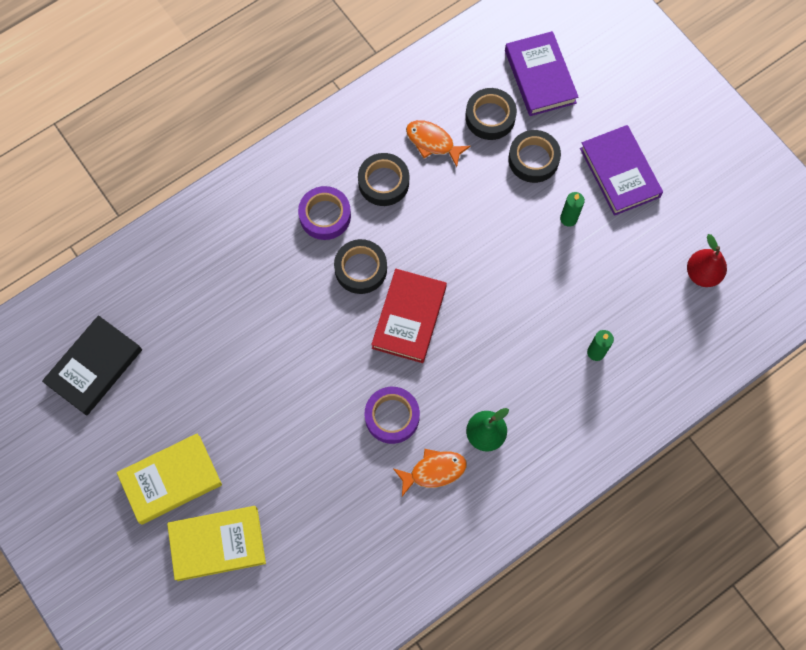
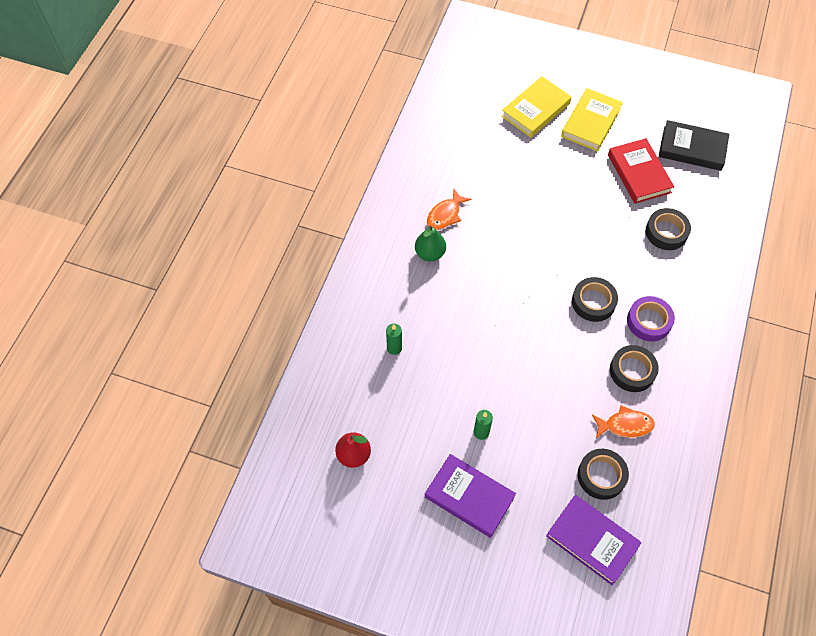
camera: 145 degrees right, 10 degrees down
black book [42,315,142,416] -> black book turned 75 degrees counterclockwise [659,120,729,171]
purple tape [365,387,420,444] -> none
red book [371,269,447,363] -> red book moved to [608,138,674,204]
black tape [508,130,561,183] -> black tape moved to [646,208,691,250]

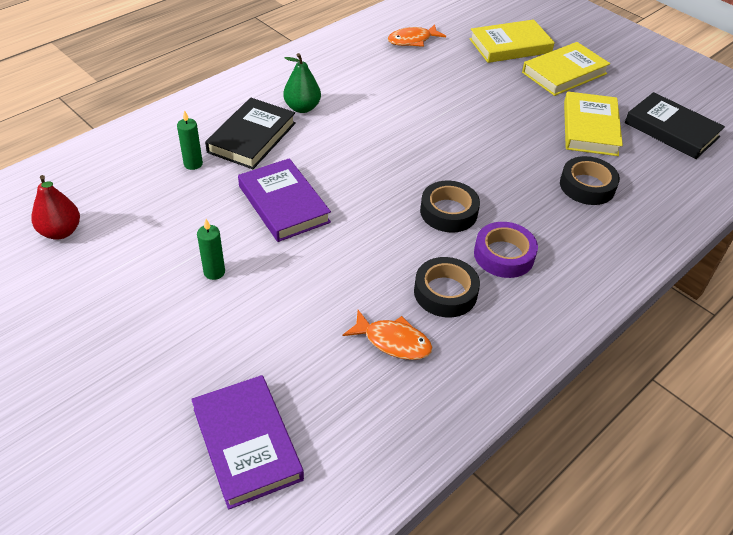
camera: 25 degrees right, 15 degrees down
purple book [425,454,516,538] -> purple book moved to [238,158,331,242]
orange fish [427,188,471,230] -> orange fish moved to [388,24,446,47]
black tape [577,449,629,500] -> none
red book [608,138,674,204] -> yellow book [564,92,623,156]
none -> black book [205,98,296,169]

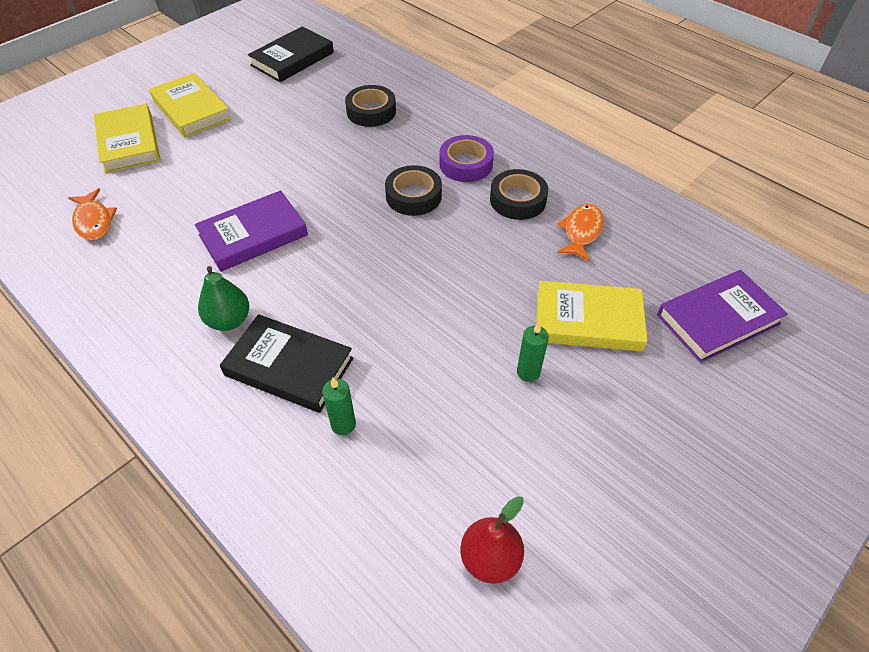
camera: 90 degrees left, 5 degrees up
purple book [238,158,331,242] -> purple book moved to [195,190,308,272]
yellow book [564,92,623,156] -> yellow book moved to [536,280,648,352]

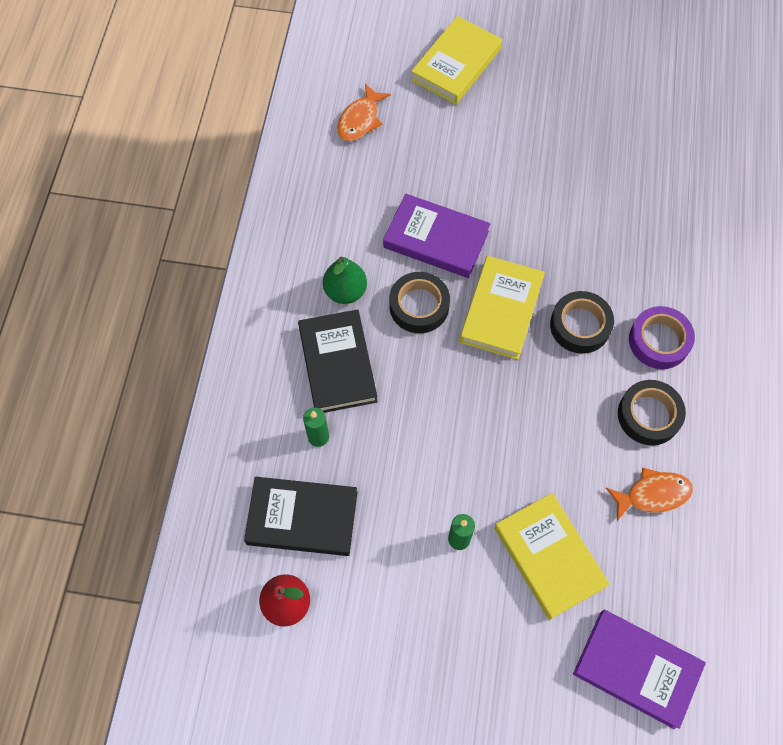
camera: 55 degrees right, 15 degrees up
yellow book [149,73,231,138] -> yellow book moved to [460,256,545,360]
black book [248,26,334,82] -> black book moved to [244,477,357,556]
black tape [345,85,396,127] -> black tape moved to [389,272,450,333]

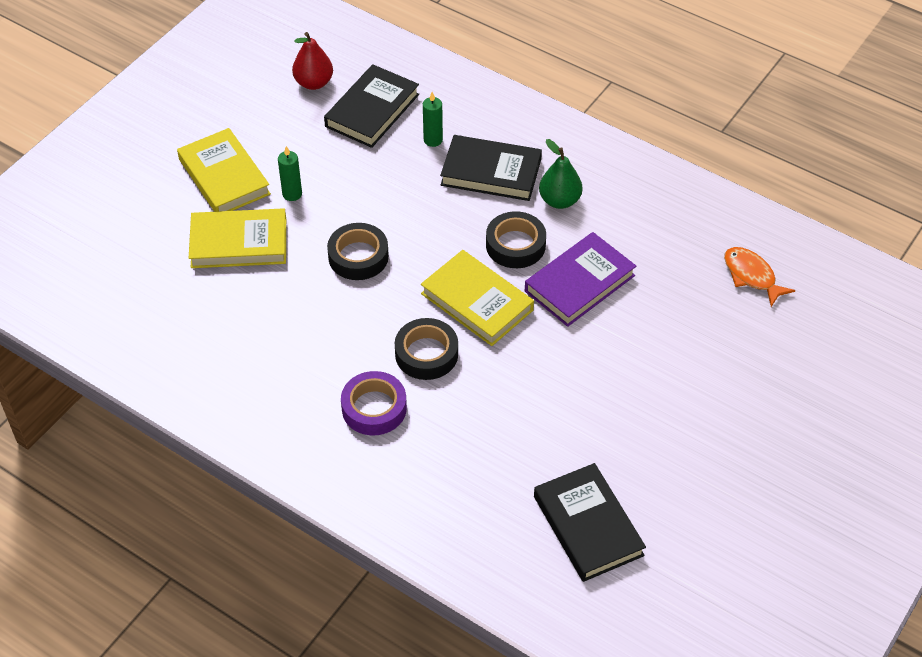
camera: 115 degrees right, 15 degrees down
yellow book [411,16,502,105] -> yellow book moved to [177,128,271,212]
purple book [573,610,706,729] -> none
orange fish [606,468,693,521] -> none
black tape [618,380,686,445] -> black tape moved to [327,223,389,280]
none -> black book [534,463,646,582]

